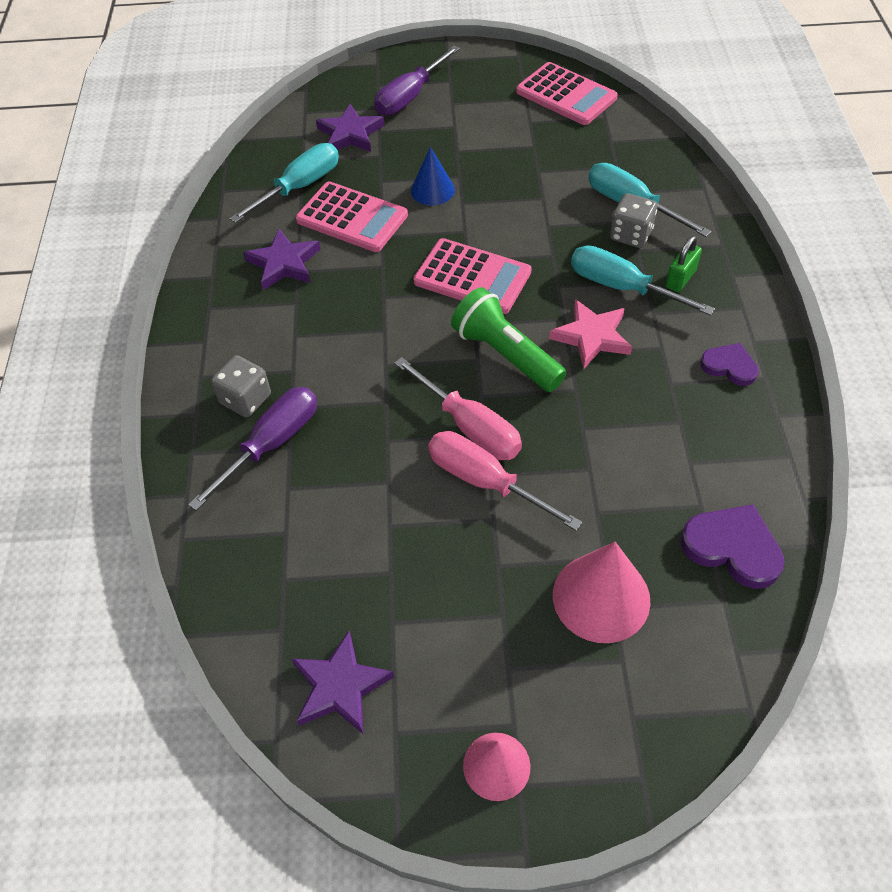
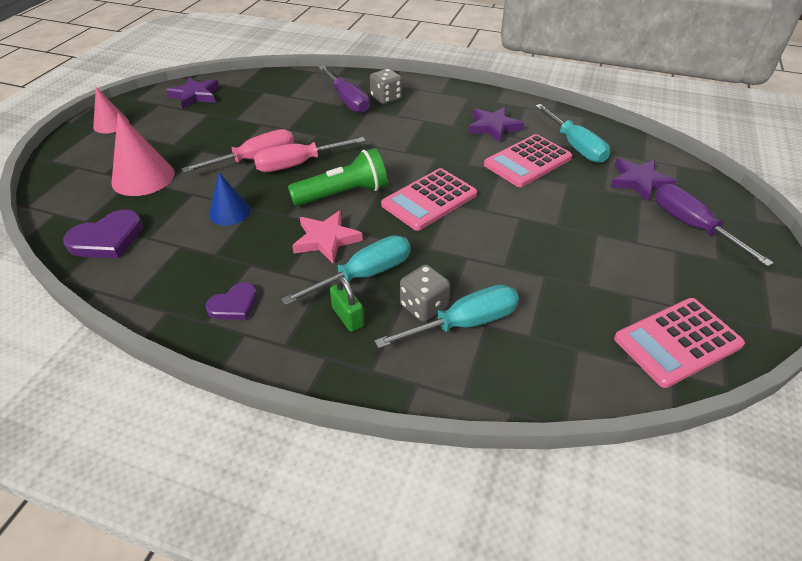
camera: 110 degrees right, 10 degrees down
blue cone [411,147,455,205] -> blue cone moved to [209,173,250,226]

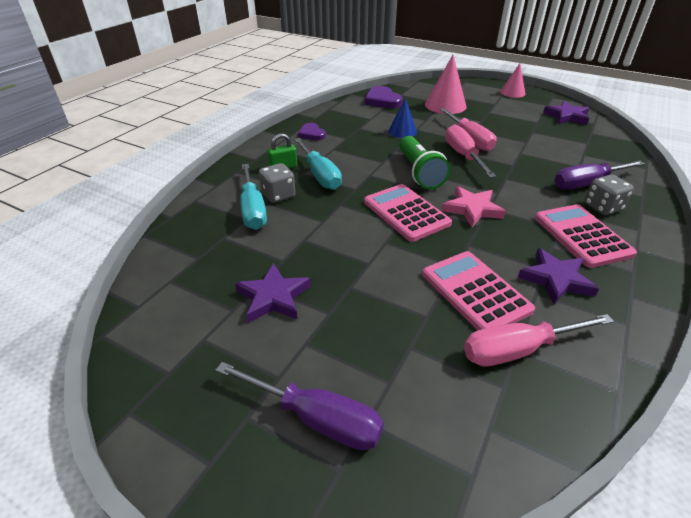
camera: 100 degrees right, 5 degrees down
pink star [292,210,363,264] -> pink star moved to [442,186,506,227]
turquoise screwdriver [535,104,610,163] -> pink screwdriver [464,314,614,366]
purple star [611,158,677,202] -> purple star moved to [235,263,311,323]
pink calculator [614,298,745,388] -> pink calculator moved to [535,204,637,268]
purple screwdriver [655,184,774,267] -> purple screwdriver turned 45 degrees clockwise [216,362,384,450]

